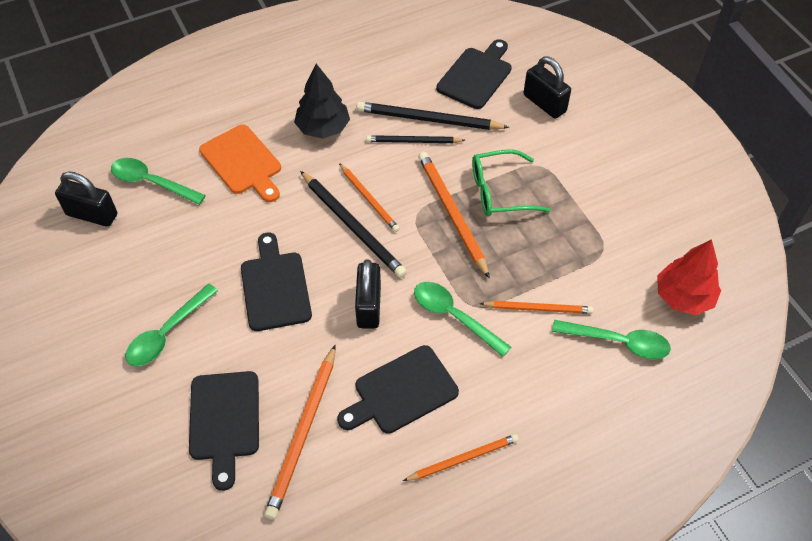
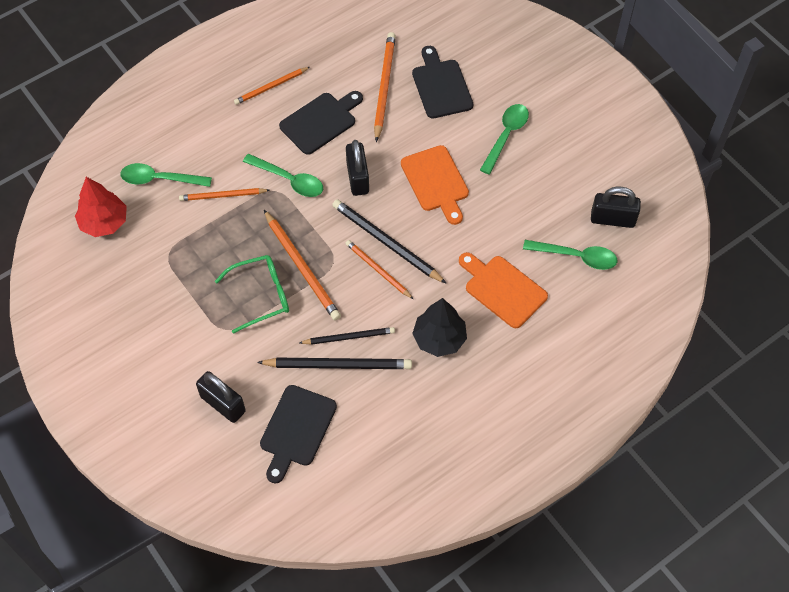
camera: 170 degrees right, 5 degrees up
black cutting board [241,232,312,331] -> orange cutting board [401,145,469,225]

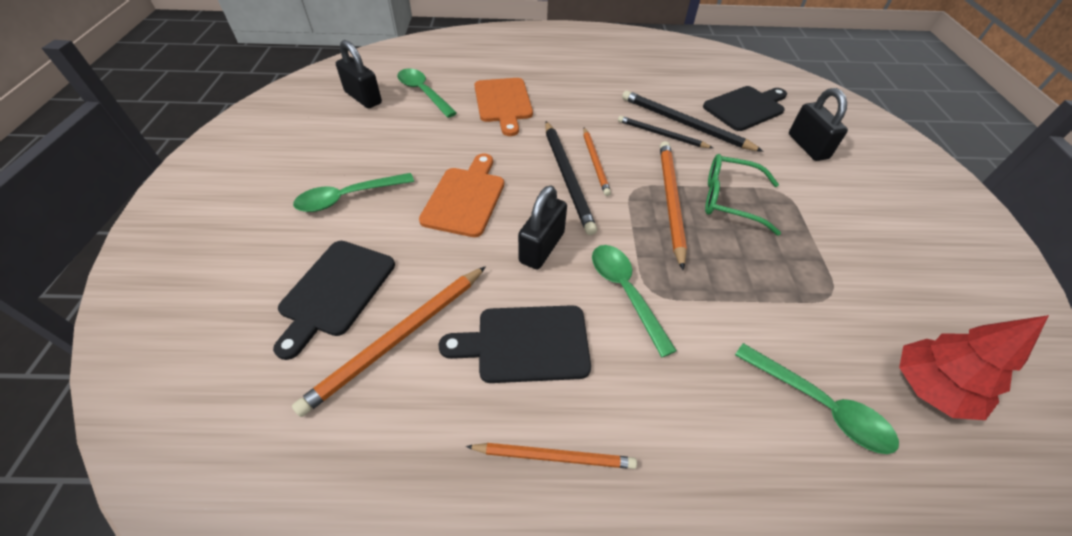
camera: 145 degrees left, 10 degrees down
orange pencil [179,188,270,201] -> none
black tree [412,298,467,357] -> none

